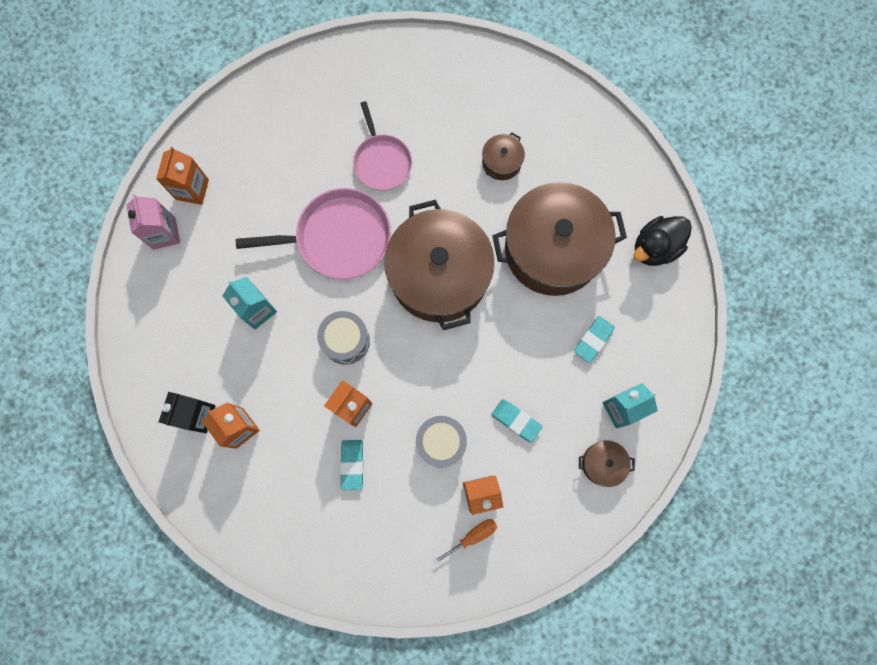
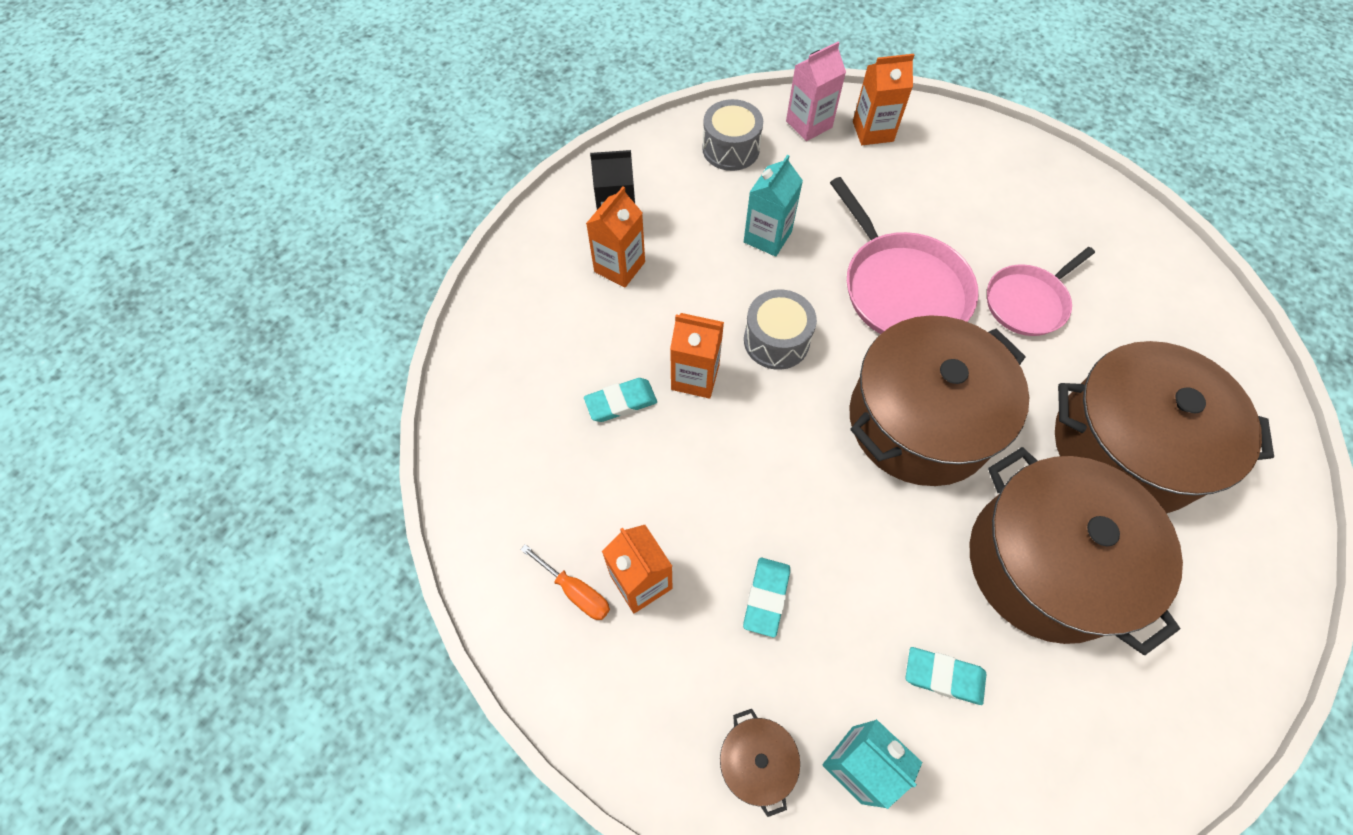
camera: 70 degrees right, 15 degrees down
grey drum [416,416,467,468] -> grey drum moved to [702,99,763,171]
brown pot [482,132,525,180] -> brown pot [1055,341,1274,513], size x2.41
black duck [634,216,692,266] -> none

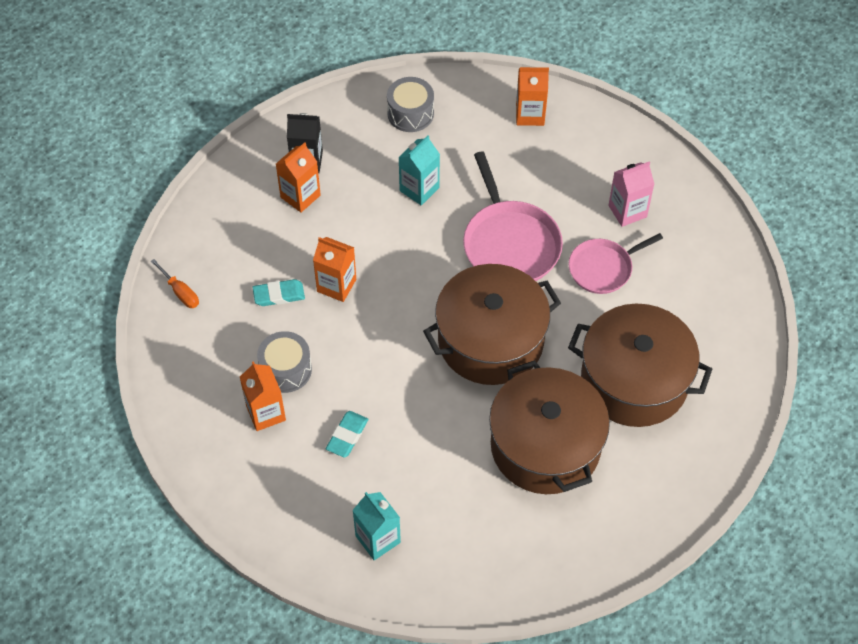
camera: 10 degrees right, 5 degrees down
orange screwdriver [520,544,610,620] -> orange screwdriver moved to [150,259,199,308]
brown pot [720,709,800,817] -> none
grey drum [744,289,817,370] -> grey drum moved to [257,331,312,393]
pink carton [786,41,846,141] -> pink carton moved to [608,162,654,227]
turquoise eraser [905,647,986,705] -> none

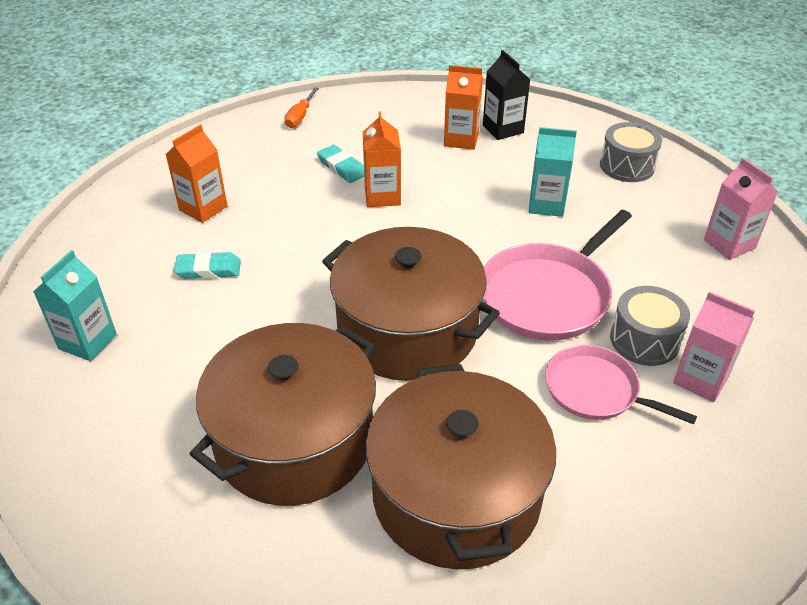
camera: 60 degrees right, 15 degrees down
grey drum [257,331,312,393] -> grey drum moved to [610,286,690,366]
orange carton [516,67,549,126] -> pink carton [704,158,778,260]

